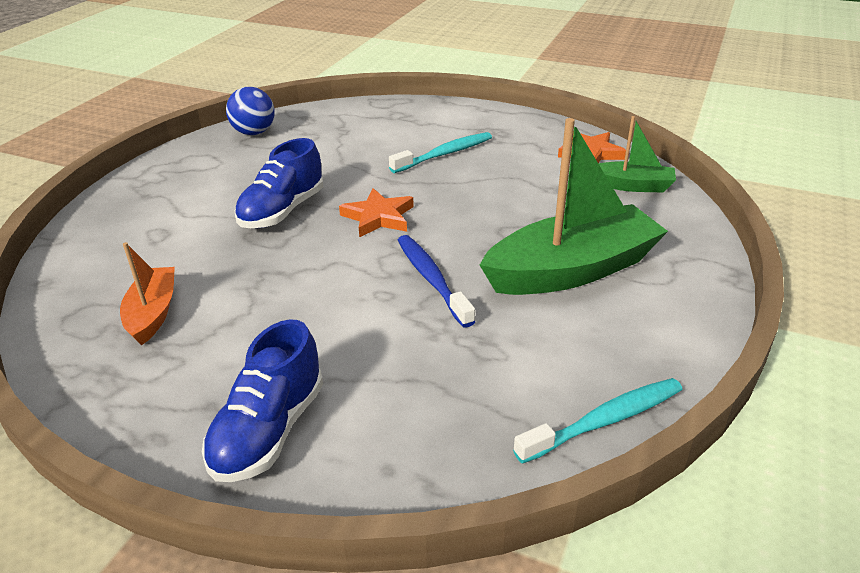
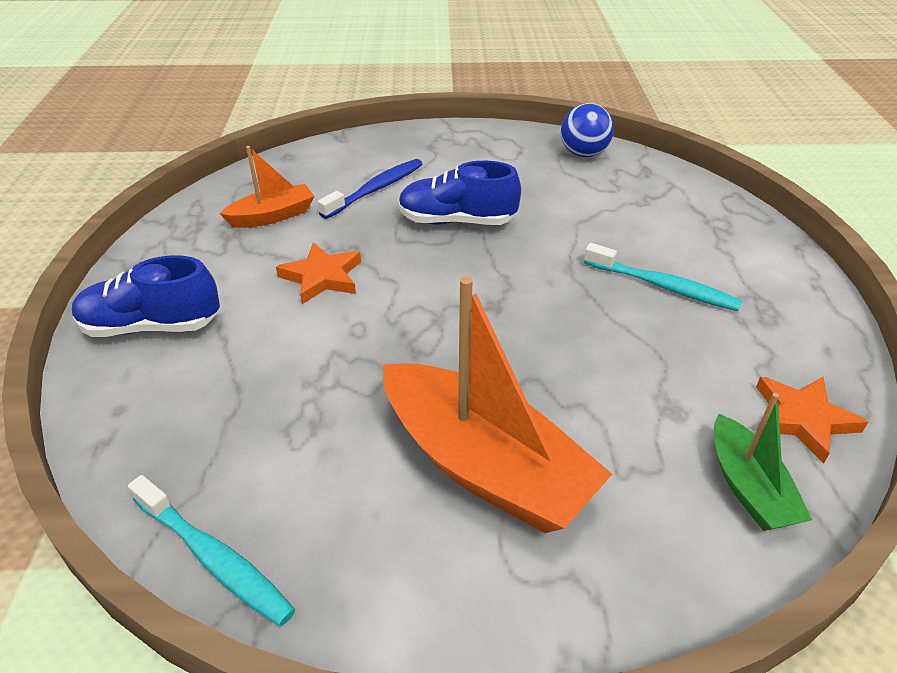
camera: 65 degrees right, 5 degrees up
orange star [339,188,414,237] -> orange star moved to [276,242,361,304]
blue toothbrush [398,235,476,328] -> blue toothbrush moved to [318,159,423,219]
green boat [480,118,668,295] -> orange boat [383,276,612,533]

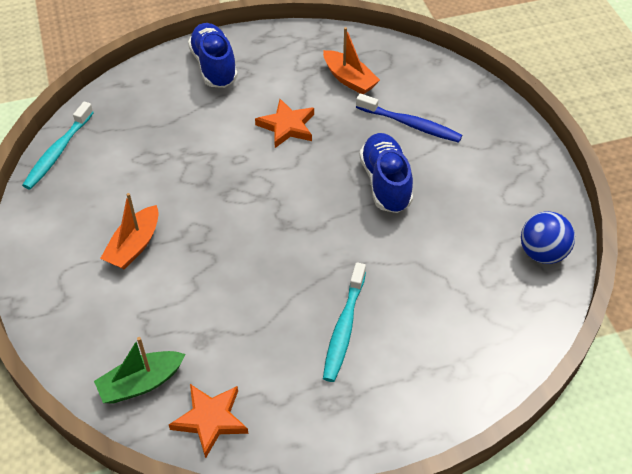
camera: 75 degrees right, 10 degrees up
orange boat [383,276,612,533] -> orange boat [100,193,159,270], size x0.52

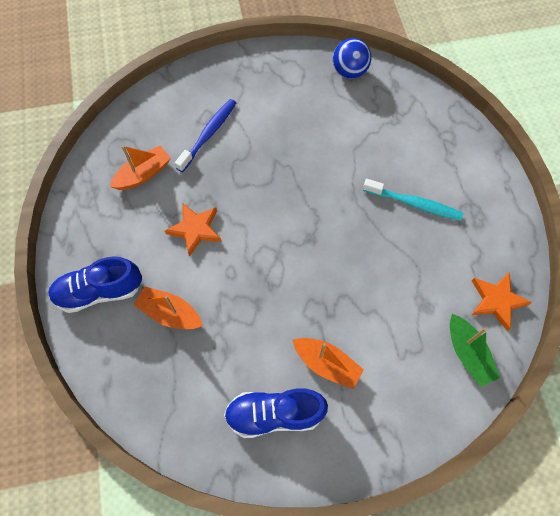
camera: 85 degrees left, 15 degrees up
turquoise toothbrush [22,102,94,189] -> none
blue shoe [359,133,413,213] -> blue shoe moved to [224,389,328,438]
none -> orange boat [134,287,203,329]

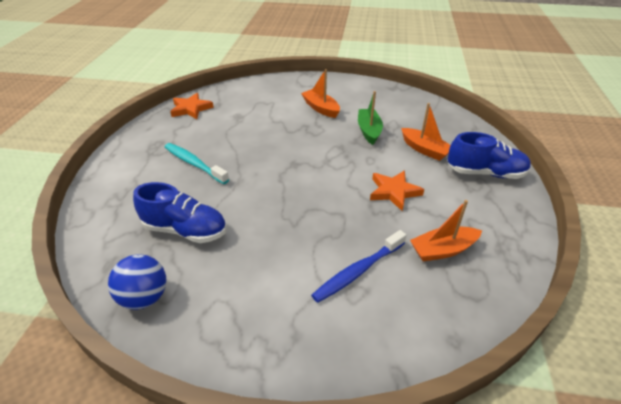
camera: 160 degrees left, 25 degrees down
blue shoe [224,389,328,438] -> blue shoe moved to [133,182,227,243]
green boat [450,314,500,387] -> green boat moved to [358,91,383,145]

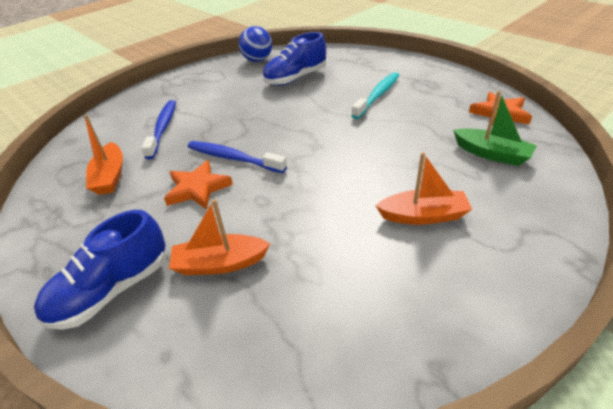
camera: 130 degrees right, 0 degrees up
turquoise toothbrush [165,143,229,184] -> turquoise toothbrush turned 45 degrees counterclockwise [351,72,399,119]
green boat [358,91,383,145] -> green boat moved to [453,91,537,166]
orange boat [410,200,482,261] -> orange boat turned 150 degrees clockwise [84,115,123,195]
none -> blue toothbrush [188,141,287,173]

